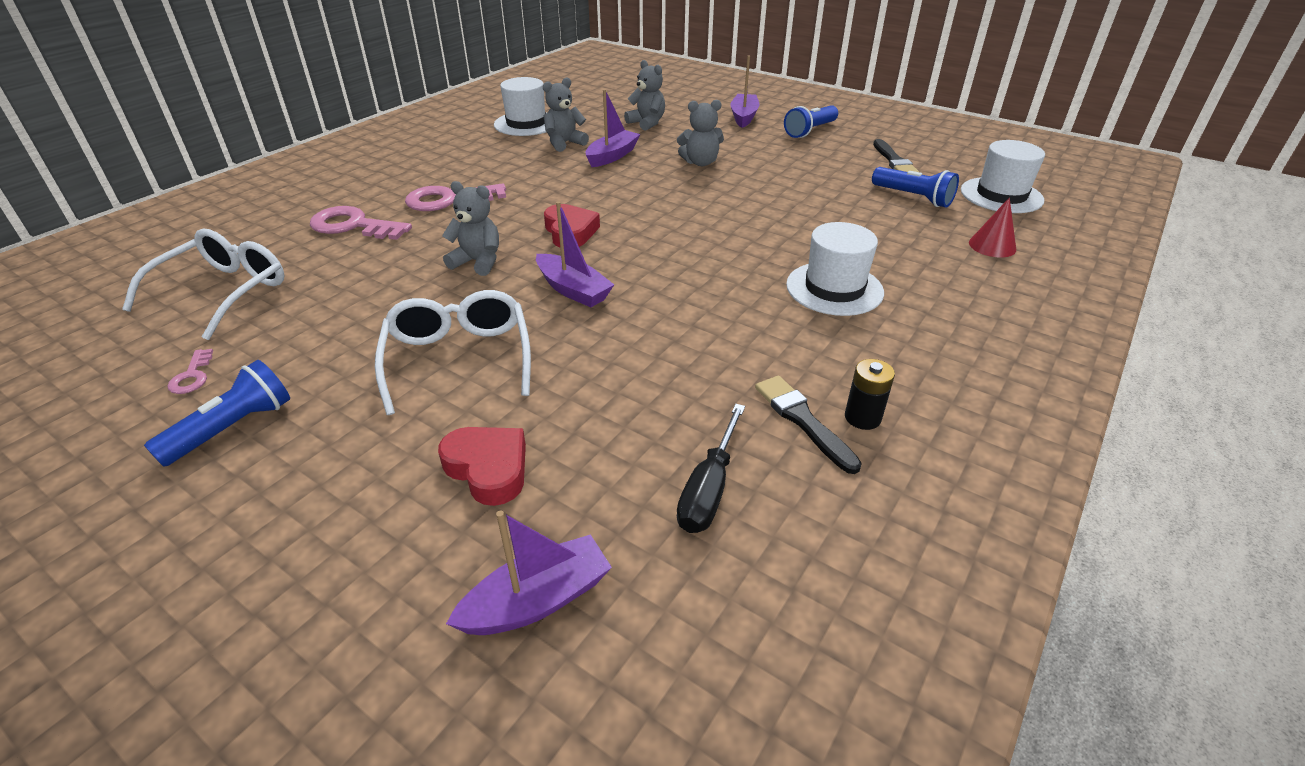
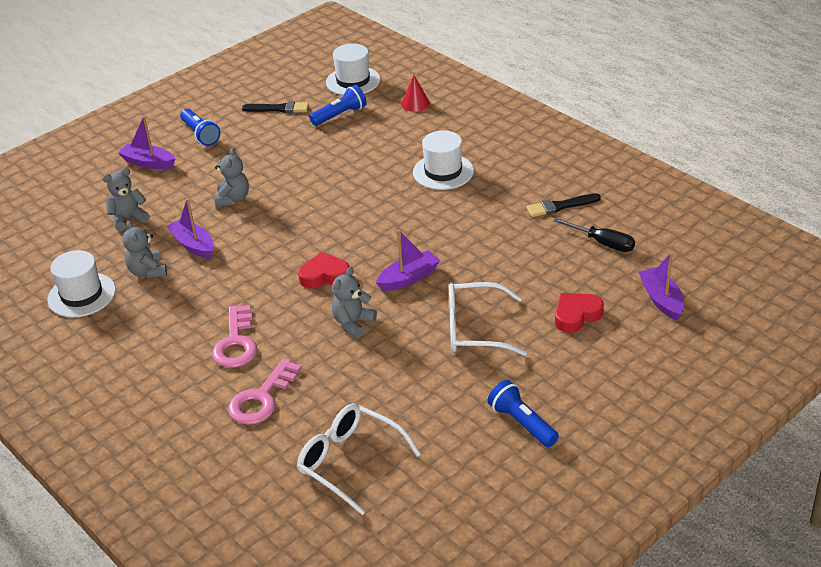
camera: 75 degrees left, 0 degrees up
pink key [167,349,213,394] -> none
black battery [845,359,895,430] -> none

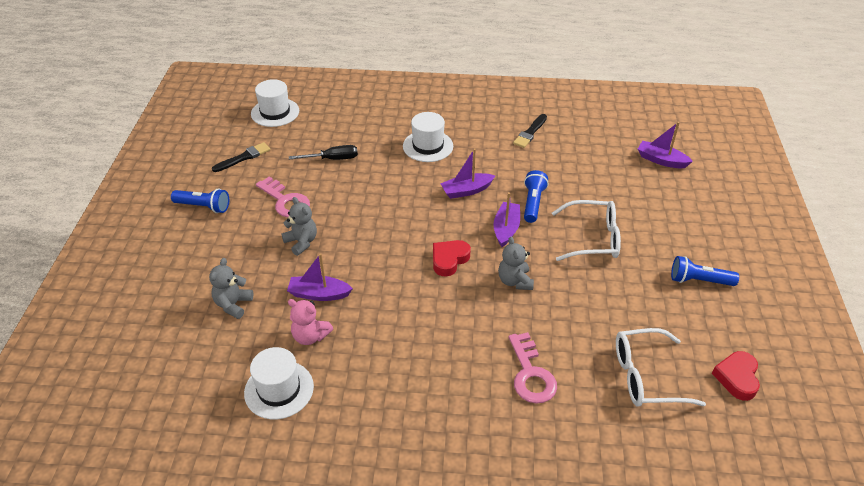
camera: 45 degrees left, 5 degrees up
purple boat [118,116,175,169] -> purple boat moved to [440,149,495,199]
grey teddy bear [122,221,167,278] -> pink teddy bear [288,299,333,345]
pink key [212,305,257,368] -> pink key moved to [256,177,310,217]
blue flashlight [309,85,367,126] -> blue flashlight moved to [524,170,548,223]
red cone [401,75,430,112] -> none
white glasses [449,282,527,356] -> white glasses turned 135 degrees counterclockwise [552,200,621,261]
black screwdriver [553,218,635,252] -> black screwdriver moved to [289,145,358,160]
red heart [555,293,604,333] -> red heart moved to [712,351,760,401]

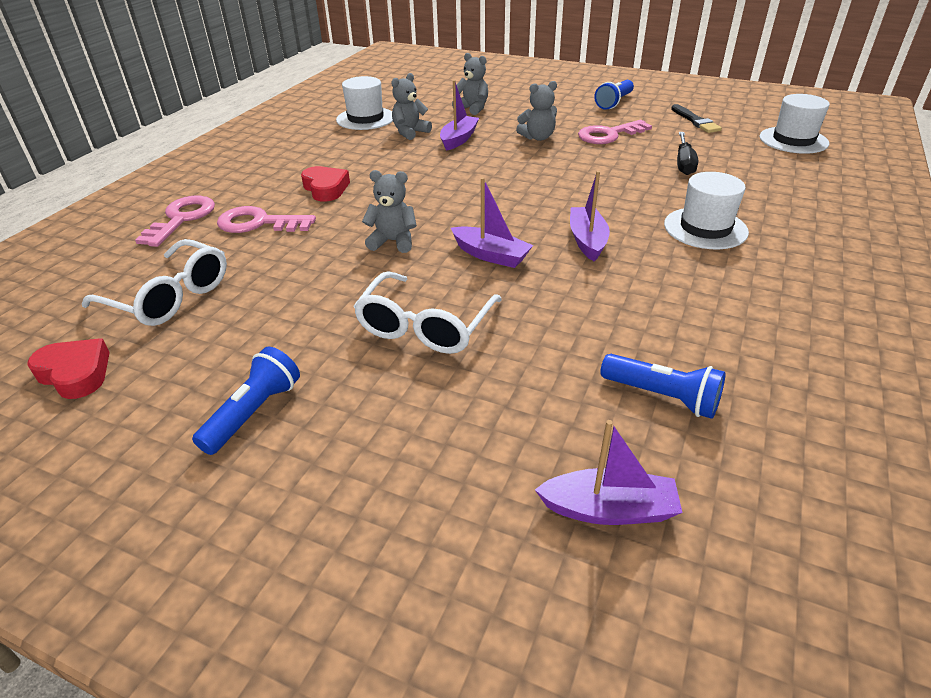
camera: 110 degrees right, 5 degrees down
pink teddy bear [288,299,333,345] -> grey teddy bear [391,73,432,140]
red heart [433,240,471,276] -> red heart moved to [301,166,350,201]
black brush [513,114,547,148] -> none
blue flashlight [524,170,548,223] -> blue flashlight moved to [600,354,726,419]
white glasses [616,328,706,407] -> white glasses turned 105 degrees clockwise [82,239,227,326]
purple boat [638,122,693,168] -> purple boat turned 45 degrees clockwise [535,420,683,525]
none -> pink key [135,196,215,247]

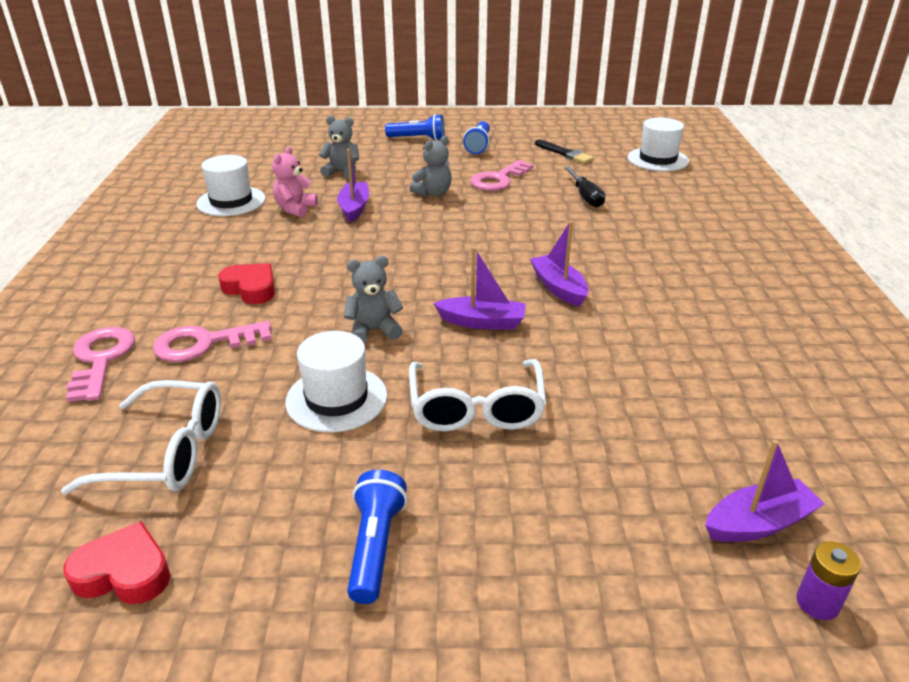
camera: 25 degrees left, 5 degrees down
grey teddy bear [391,73,432,140] -> pink teddy bear [272,146,318,217]
blue flashlight [600,354,726,419] -> blue flashlight moved to [385,114,444,140]
white hat [664,172,749,249] -> white hat moved to [285,331,387,432]
none -> purple battery [797,541,861,620]

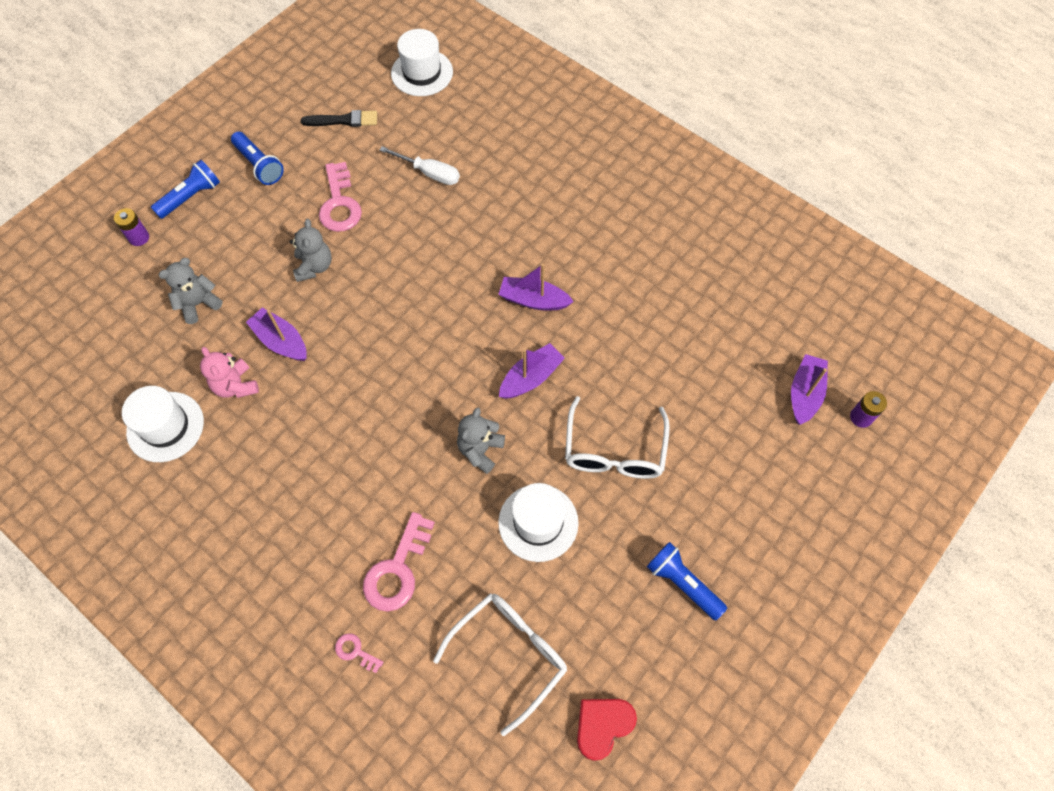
camera: 50 degrees left, 30 degrees up
pink key [66,327,135,402] -> pink key [335,633,384,673], size x0.49
red heart [218,263,275,304] -> none
white glasses [409,359,546,431] -> white glasses turned 60 degrees clockwise [565,396,670,479]
black screwdriver [564,166,605,208] -> white screwdriver [379,146,460,185]
none -> purple battery [114,208,149,246]

